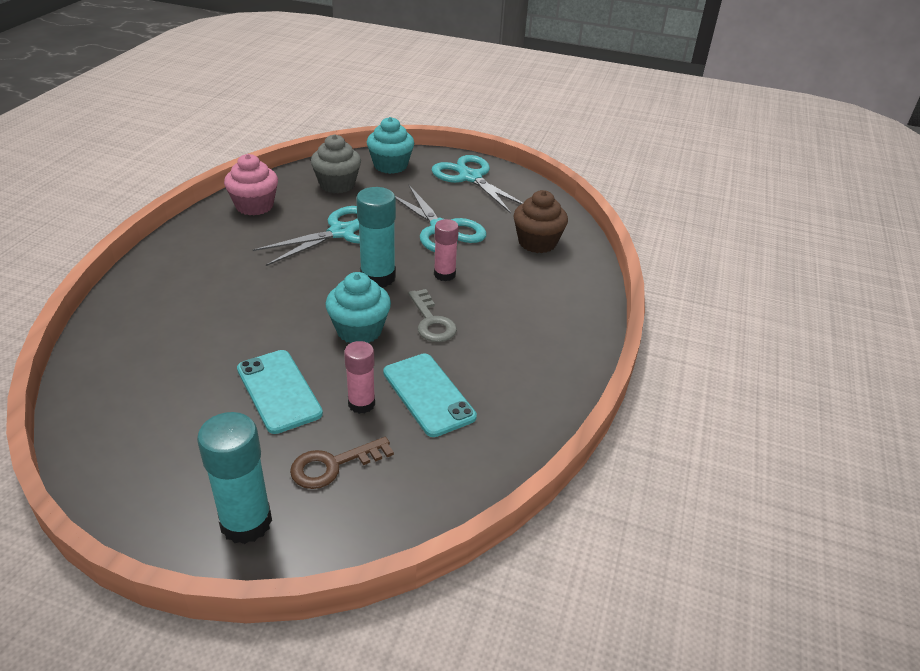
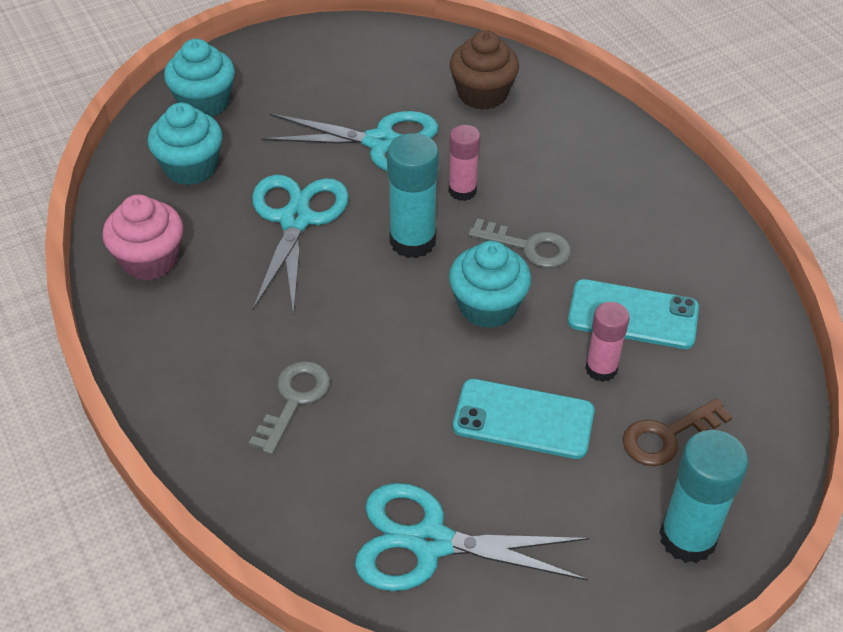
camera: 45 degrees left, 10 degrees up
brown key [290,437,394,489] -> brown key turned 45 degrees clockwise [623,398,732,466]
grey cupcake [311,134,361,193] -> turquoise cupcake [148,103,223,185]
turquoise scissors [432,155,523,214] -> turquoise scissors moved to [355,483,589,591]
none -> grey key [249,361,330,455]

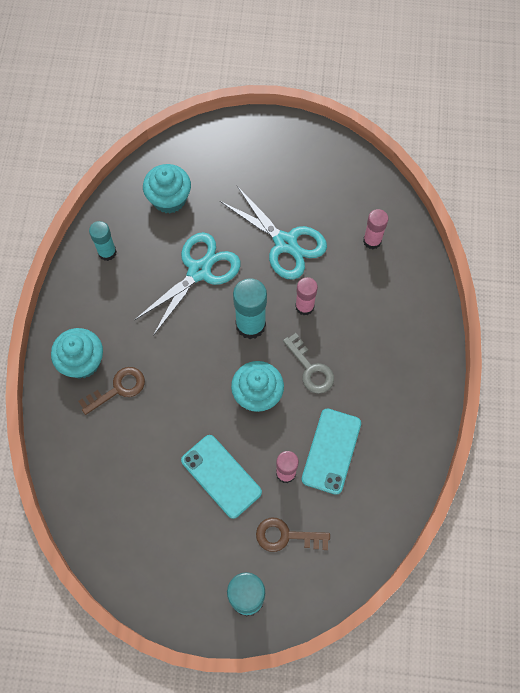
camera: 35 degrees right, 20 degrees up
pink cupcake [102,194,183,281] -> turquoise glue stick [89,221,117,261]
turquoise cupcake [164,39,235,117] -> turquoise cupcake moved to [51,328,103,379]
grey key [249,361,330,455] -> brown key [78,367,145,415]
turquoise scissors [355,483,589,591] -> none
brown cupcake [450,30,519,110] -> pink glue stick [363,209,388,249]
turquoise phone [568,279,699,349] -> turquoise phone turned 60 degrees clockwise [301,409,361,495]

